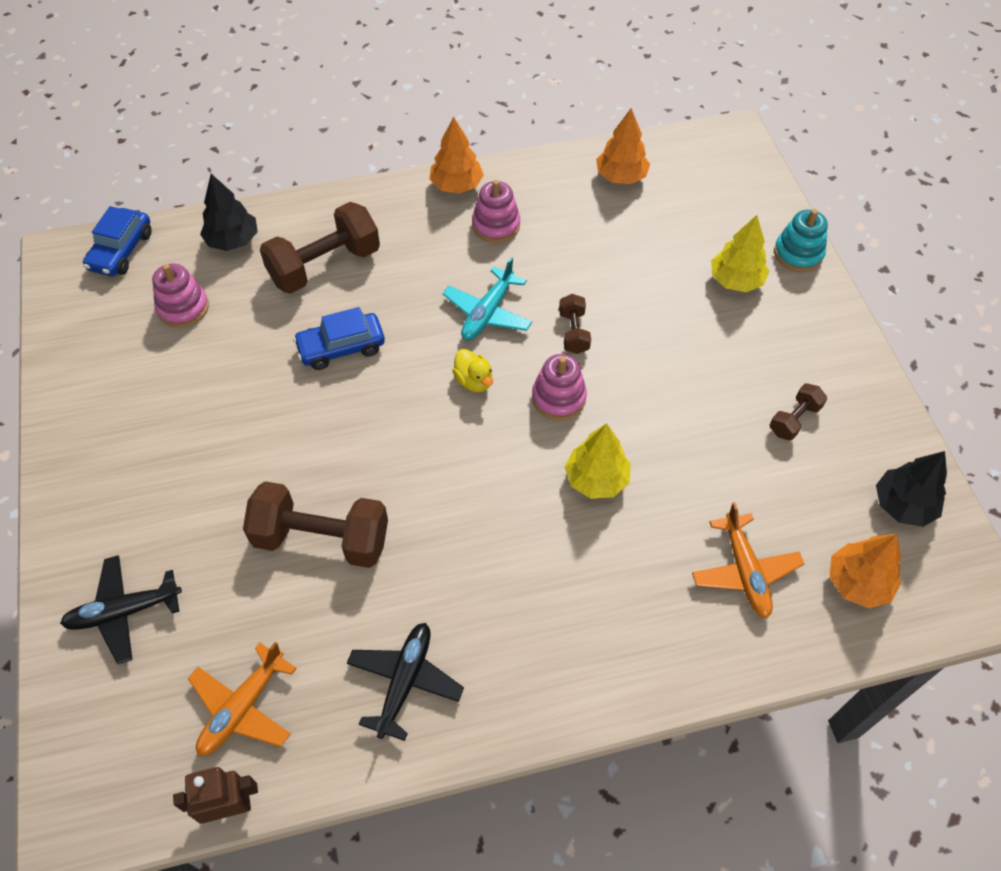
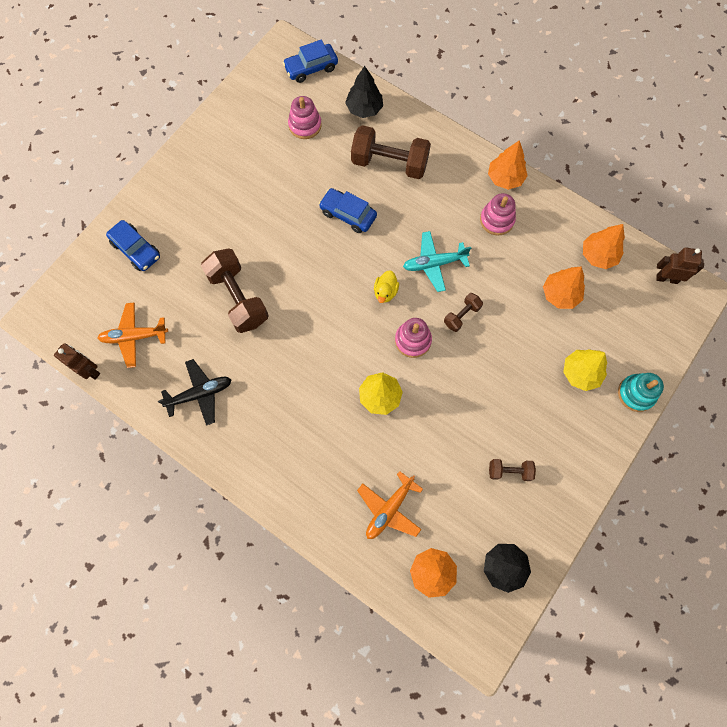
camera: 50 degrees right, 15 degrees up
black plane [60,555,182,664] -> blue car [106,220,160,271]
none -> orange tree [543,267,585,309]
none -> brown robot [656,247,704,284]

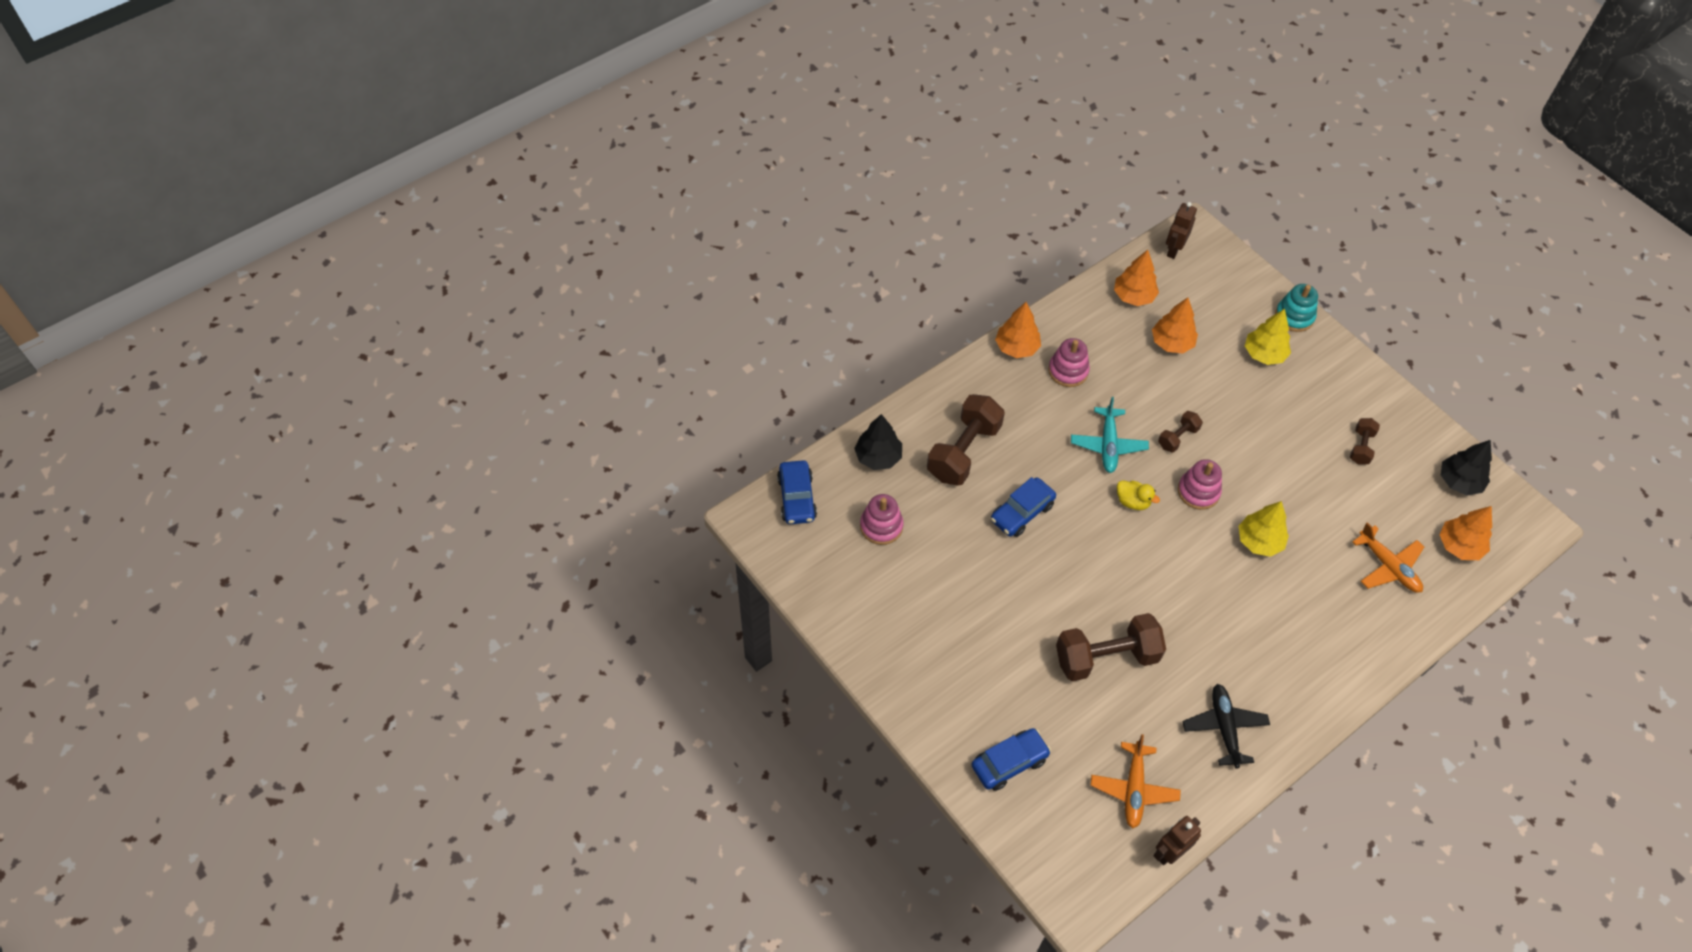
camera: 75 degrees left, 15 degrees down
brown dumbbell [444,293,483,332] -> brown dumbbell turned 75 degrees clockwise [1158,411,1203,453]

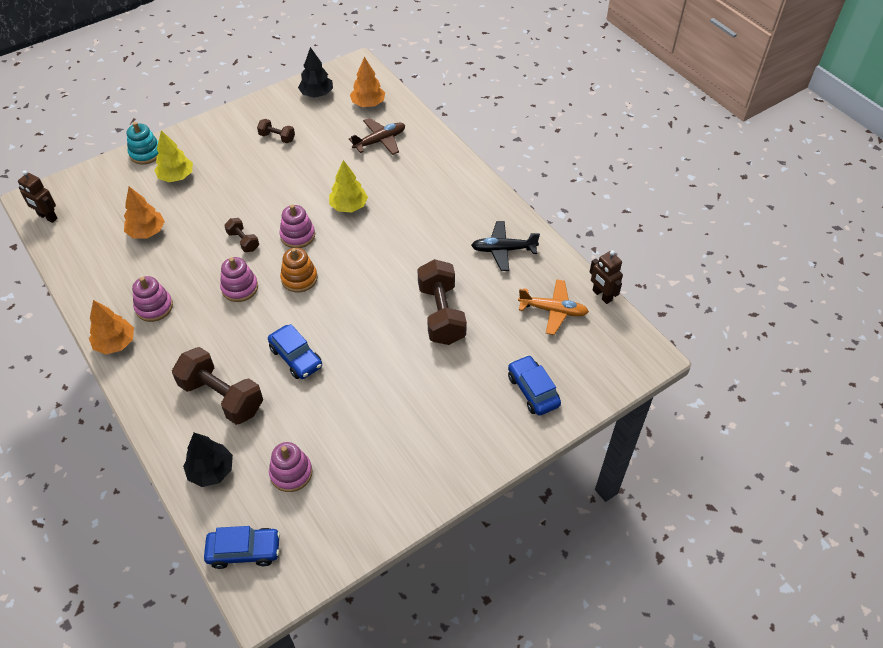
camera: 85 degrees left, 5 degrees down
turquoise plane [1071,397,1149,473] -> pink stacking toy [220,257,258,302]
orange tree [1114,250,1159,306] -> none
yellow duck [1117,480,1160,510] -> orange stacking toy [280,248,318,293]
orange plane [1352,522,1424,593] -> brown plane [349,118,405,155]

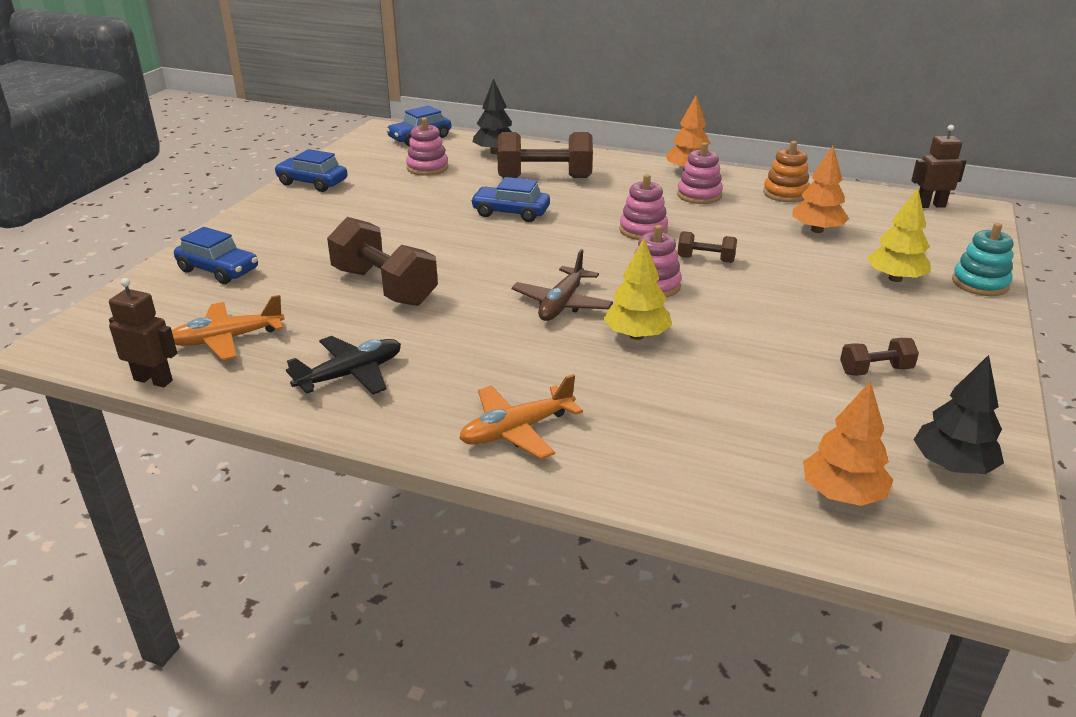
camera: 145 degrees right, 20 degrees down
orange stacking toy [280,248,318,293] -> orange stacking toy moved to [763,141,810,202]
brown plane [349,118,405,155] -> brown plane moved to [512,249,613,321]
none -> blue car [274,149,347,192]
none -> orange plane [459,374,583,459]

